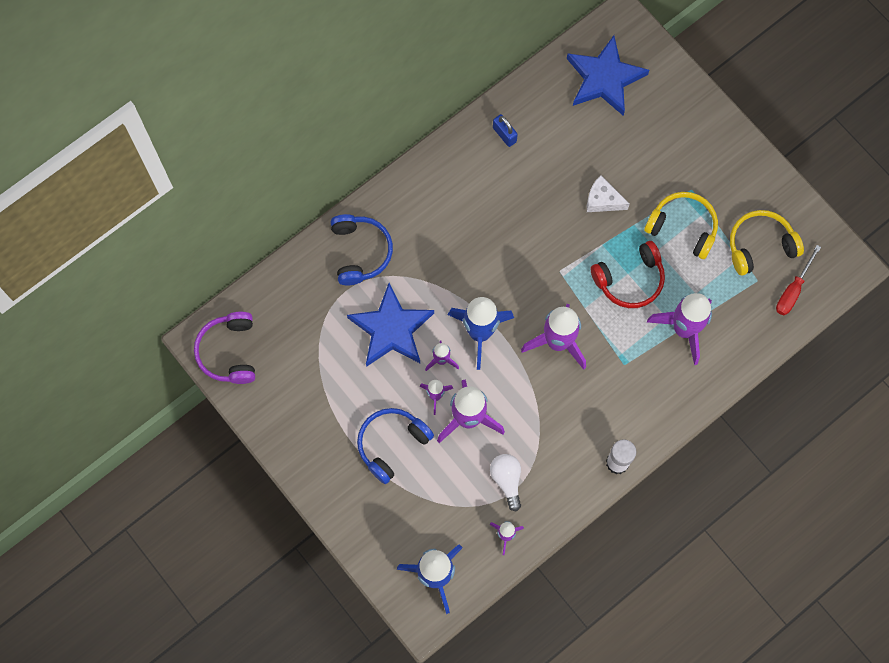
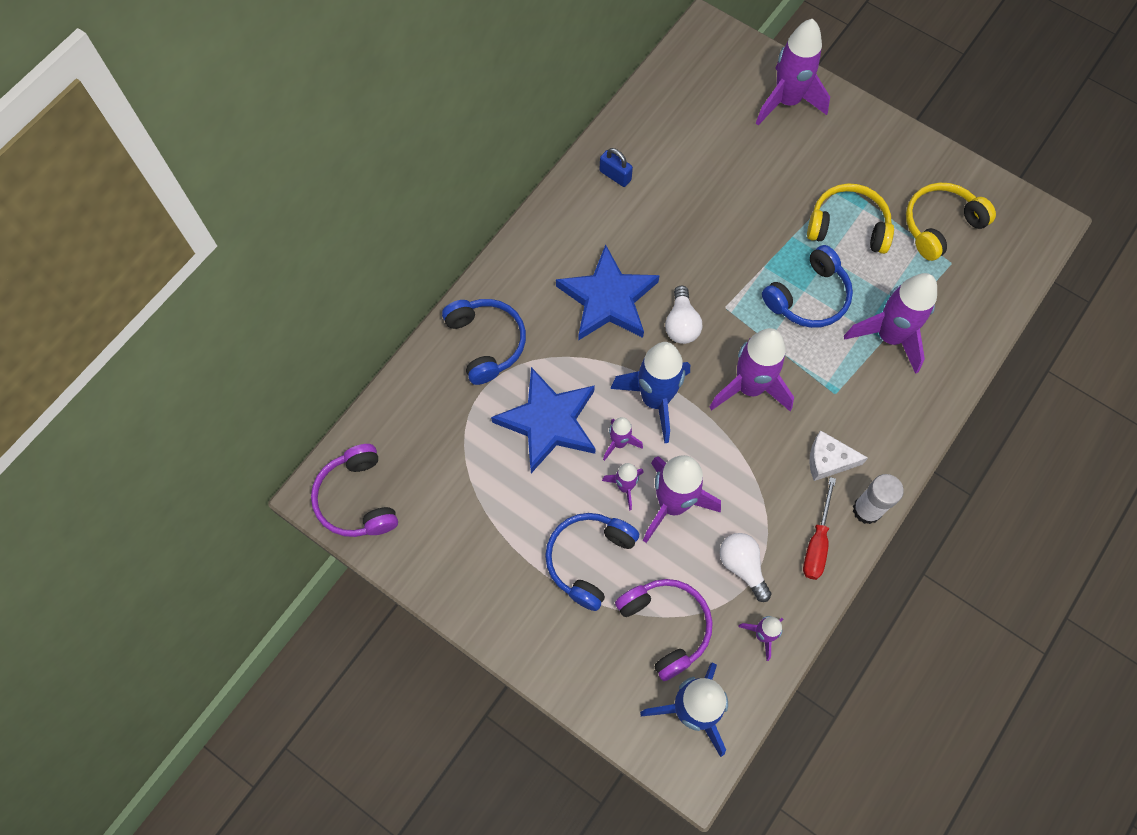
camera: 15 degrees left, 5 degrees down
blue star [567,35,649,116] -> blue star moved to [556,244,660,341]
white cheese [587,175,630,212] -> white cheese moved to [809,430,868,481]
red headphones [590,241,665,308] -> blue headphones [762,245,853,328]
red screwdriver [776,245,821,315] -> red screwdriver moved to [803,477,836,580]
none -> purple headphones [615,579,713,681]
none -> white light bulb [665,286,702,344]
none -> purple rocket [756,19,830,125]

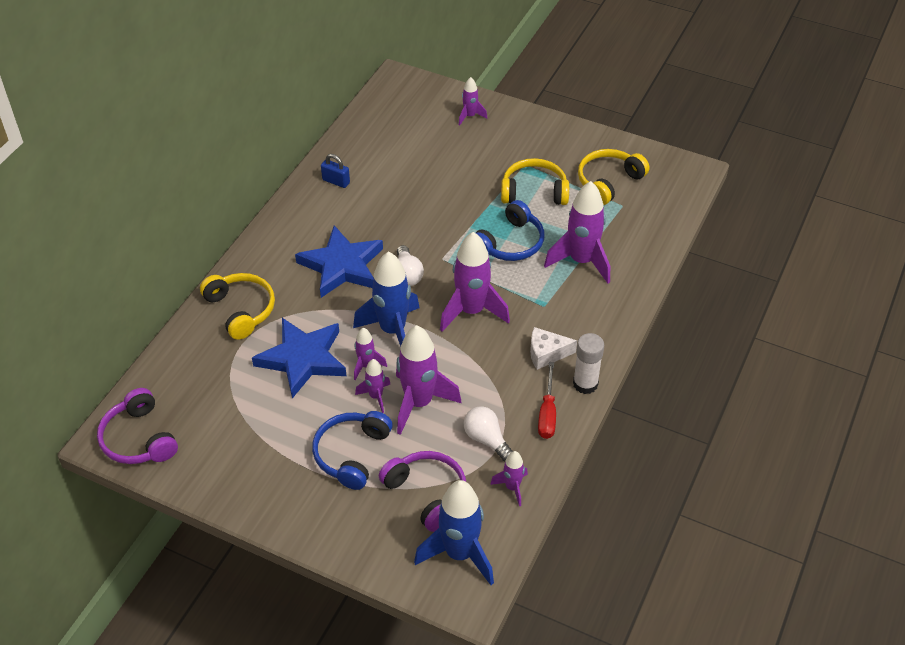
camera: 10 degrees left, 20 degrees down
blue headphones [442,299,526,385] -> yellow headphones [200,273,275,340]
purple rocket [756,19,830,125] -> purple rocket [459,77,487,126], size x0.51

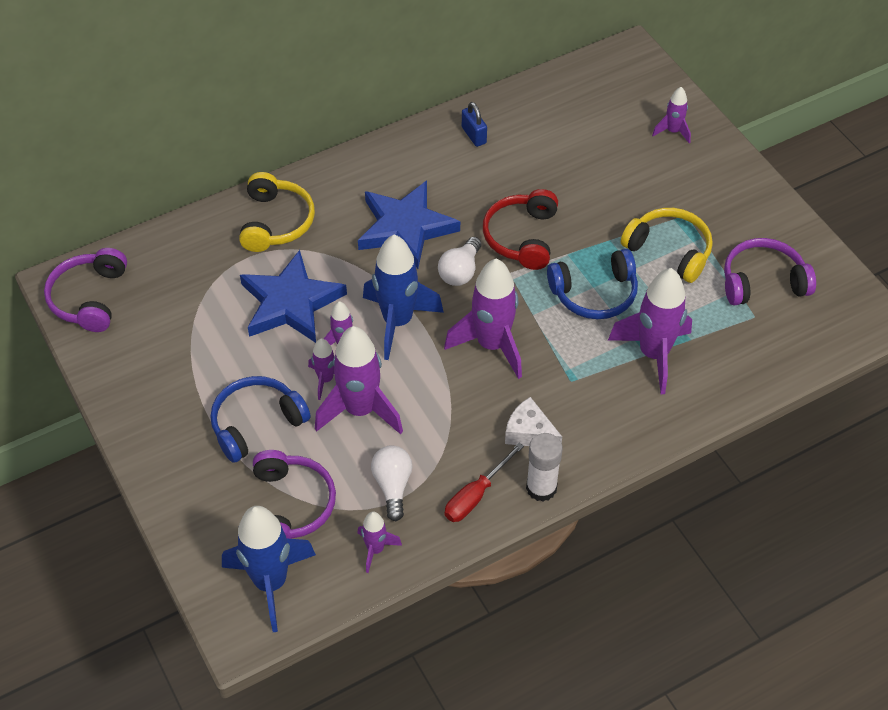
camera: 35 degrees right, 5 degrees up
yellow headphones [578,149,650,205] -> purple headphones [724,238,816,305]
none -> red headphones [483,189,558,270]

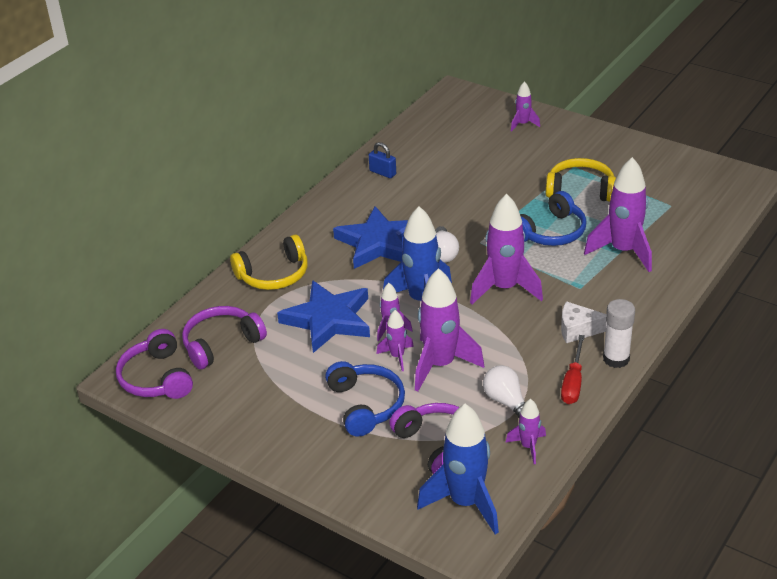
camera: 25 degrees left, 15 degrees down
blue headphones [210,376,311,463] -> blue headphones turned 135 degrees clockwise [325,361,405,437]
yellow headphones [239,172,315,252] -> yellow headphones turned 90 degrees clockwise [230,235,308,290]
red headphones [483,189,558,270] -> none
purple headphones [724,238,816,305] -> purple headphones moved to [182,306,267,369]

